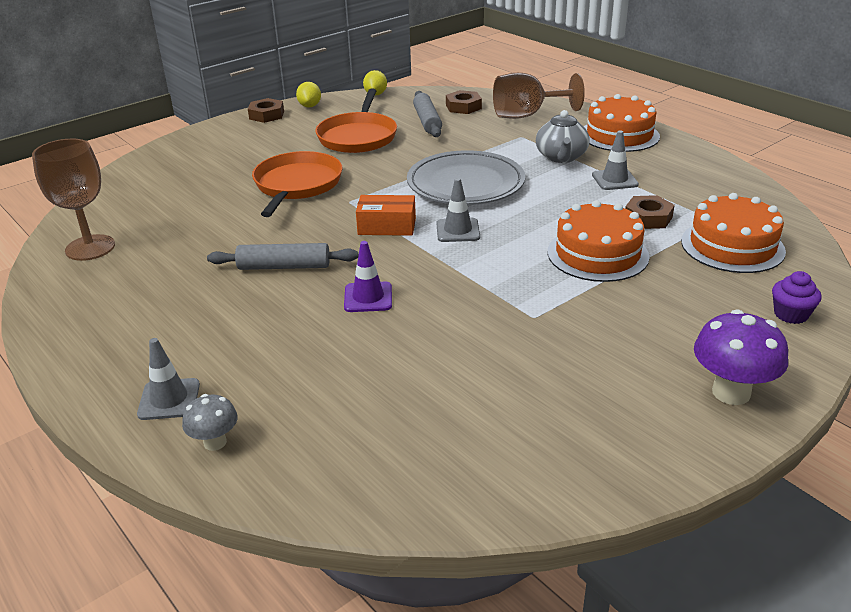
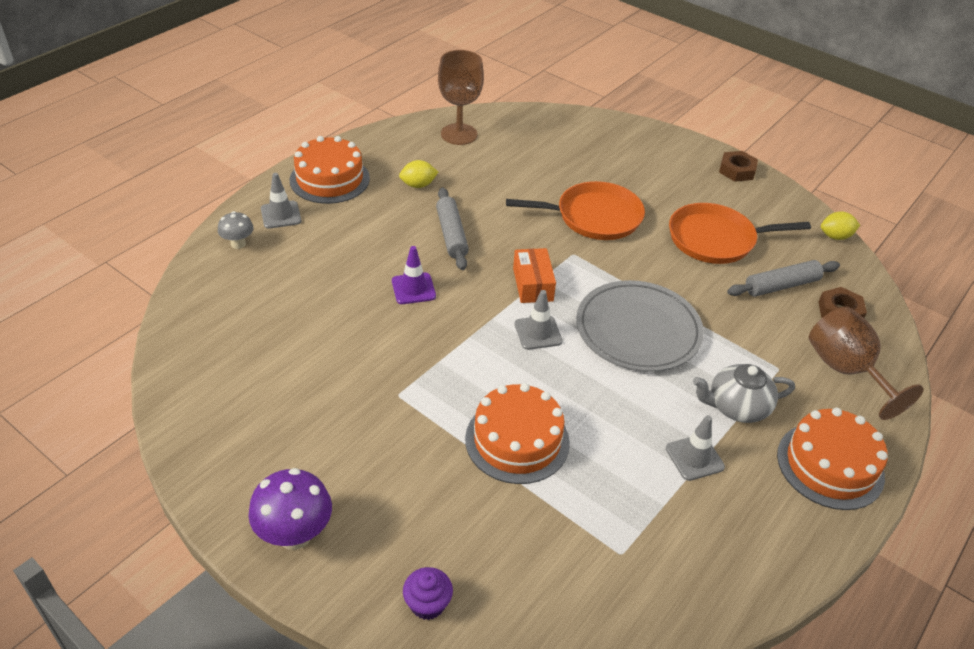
camera: 75 degrees right, 10 degrees up
yellow lemon [296,82,321,107] -> yellow lemon moved to [399,160,438,188]
brown nut [625,195,675,229] -> none
orange cake [681,193,786,273] -> orange cake moved to [290,136,370,204]

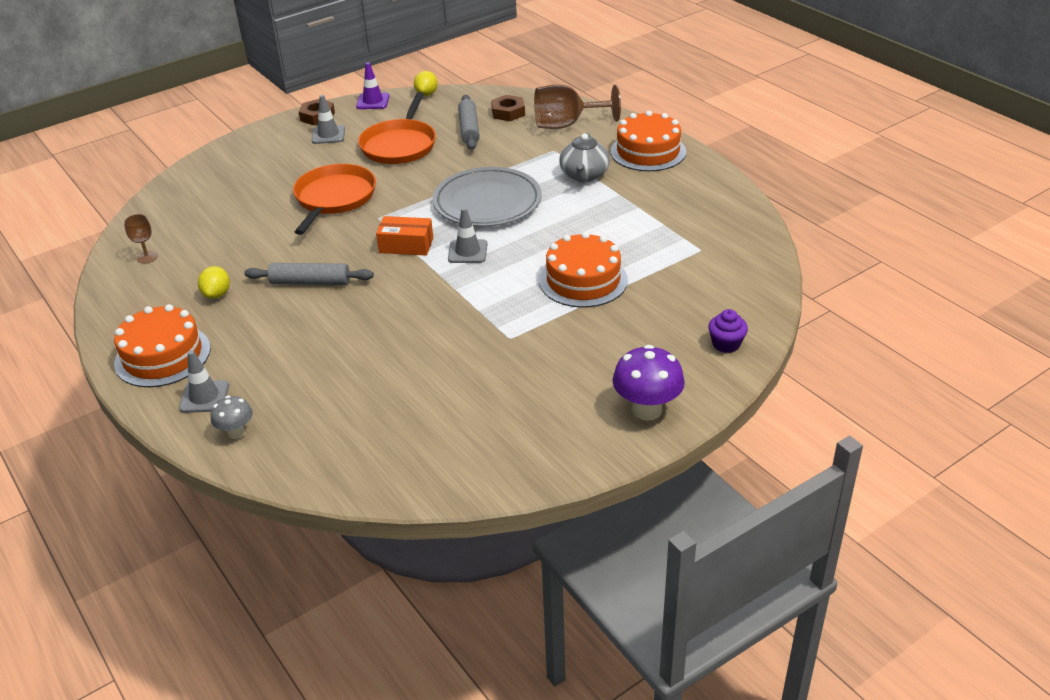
camera: 70 degrees left, 5 degrees down
purple traffic cone [392,246,436,304] -> purple traffic cone moved to [356,62,390,109]
brown goblet [438,50,484,145] -> brown goblet [124,214,158,264], size x0.48
grey traffic cone [666,415,725,481] -> grey traffic cone moved to [312,95,345,144]

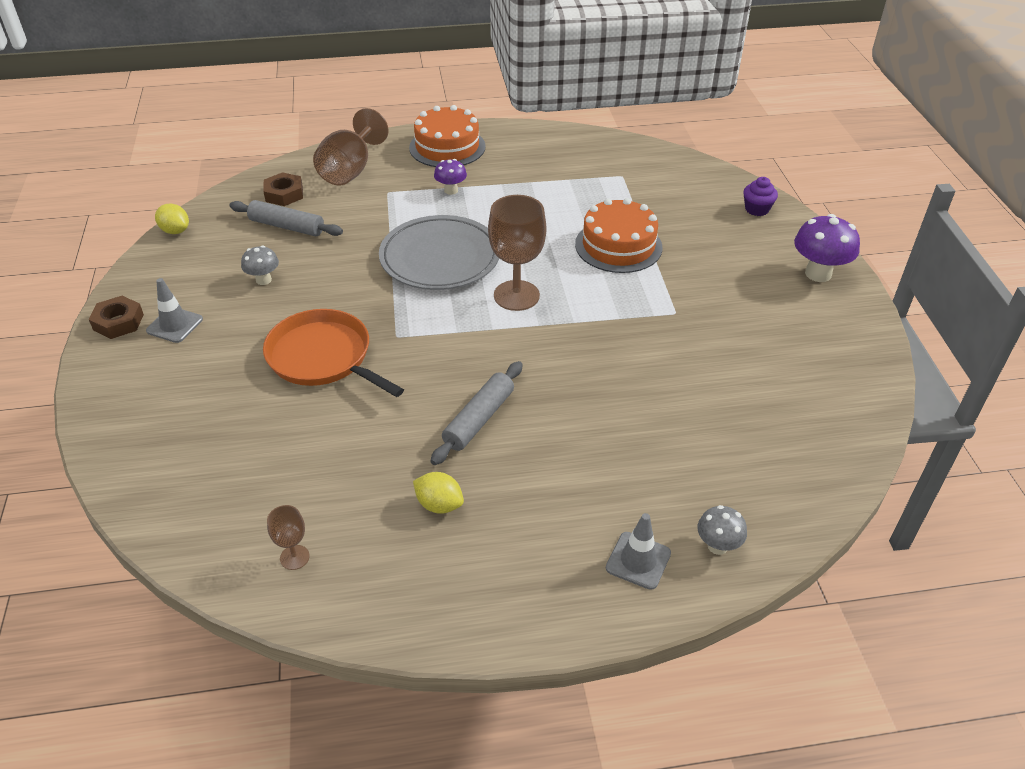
camera: 65 degrees left, 5 degrees up
orange cake [114,304,211,387] -> none
purple traffic cone [356,62,390,109] -> none
orange pan [358,92,436,164] -> grey mushroom [241,245,279,285]
orange box [376,216,433,256] -> none
grey traffic cone [448,208,487,263] -> brown goblet [488,195,547,311]
grey teapot [559,133,610,183] -> purple mushroom [434,159,467,195]

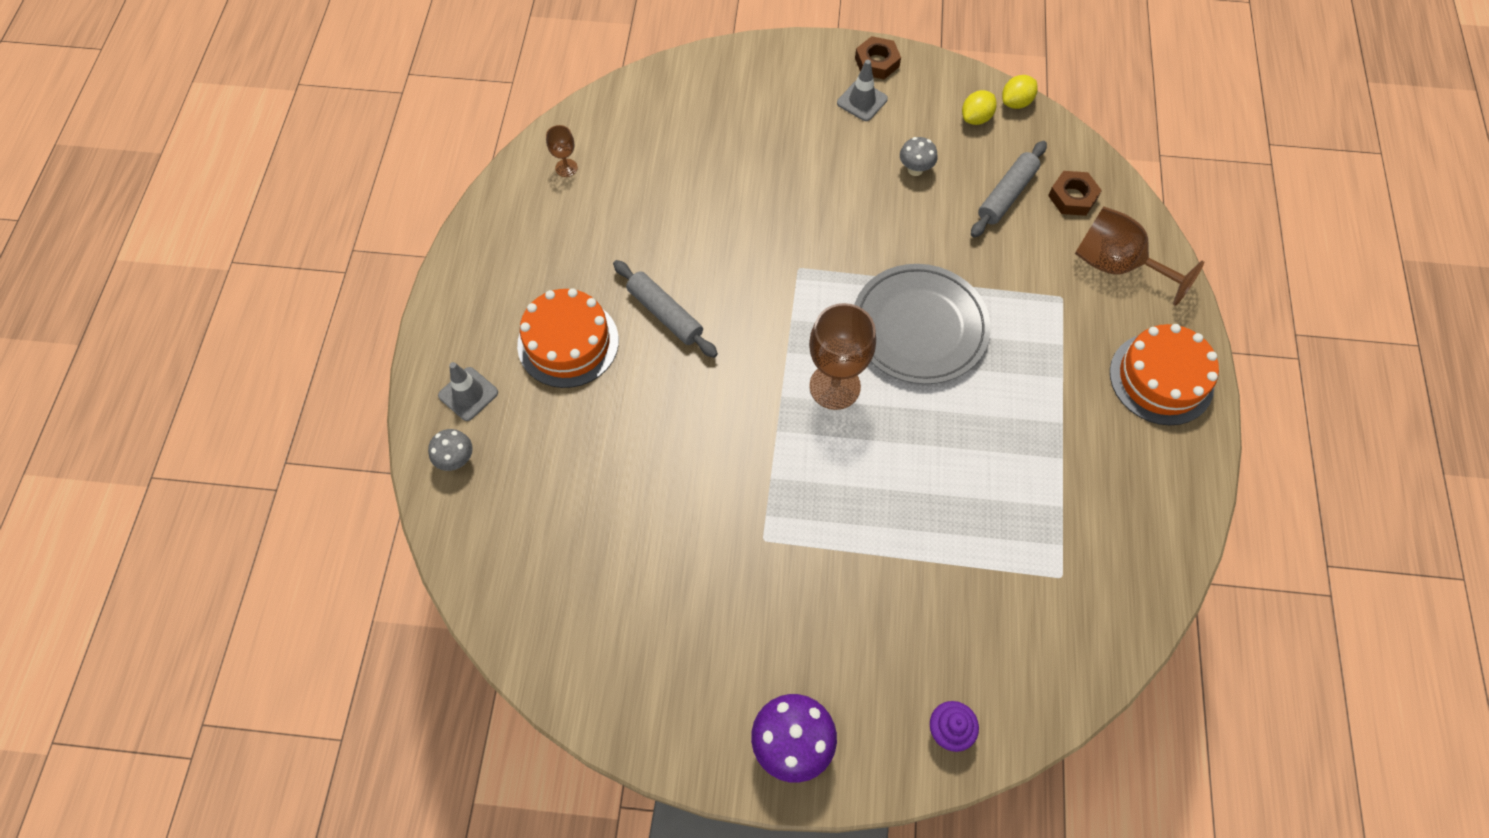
camera: 105 degrees right, 20 degrees up
orange pan [263,309,404,397] -> none
yellow lemon [413,472,464,514] -> yellow lemon moved to [962,90,997,125]
purple mushroom [434,159,467,195] -> none
orange cake [575,198,663,273] -> orange cake moved to [517,288,619,388]

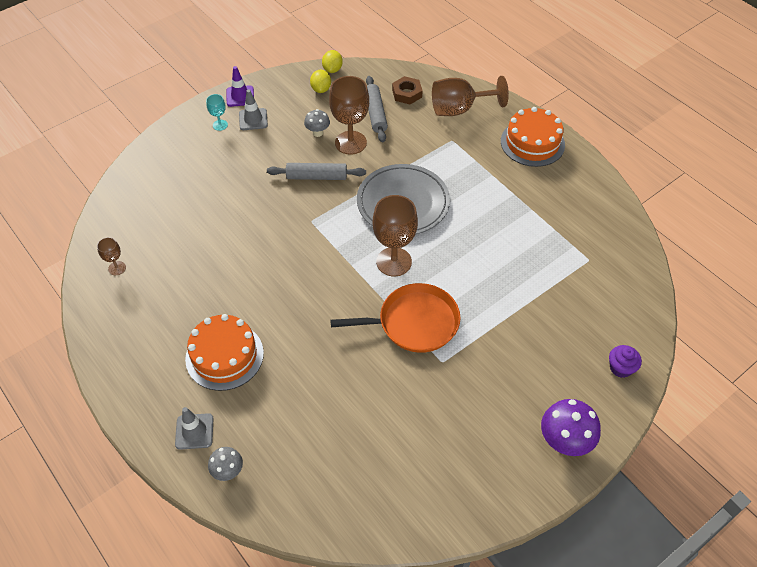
camera: 45 degrees left, 10 degrees down
grey rolling pin [613,260,718,358] -> grey rolling pin moved to [267,163,366,180]
brown nut [855,36,901,79] -> purple traffic cone [226,66,254,107]
none -> turquoise goblet [206,94,228,131]
none -> brown goblet [329,76,369,155]
none -> orange pan [330,283,461,353]

